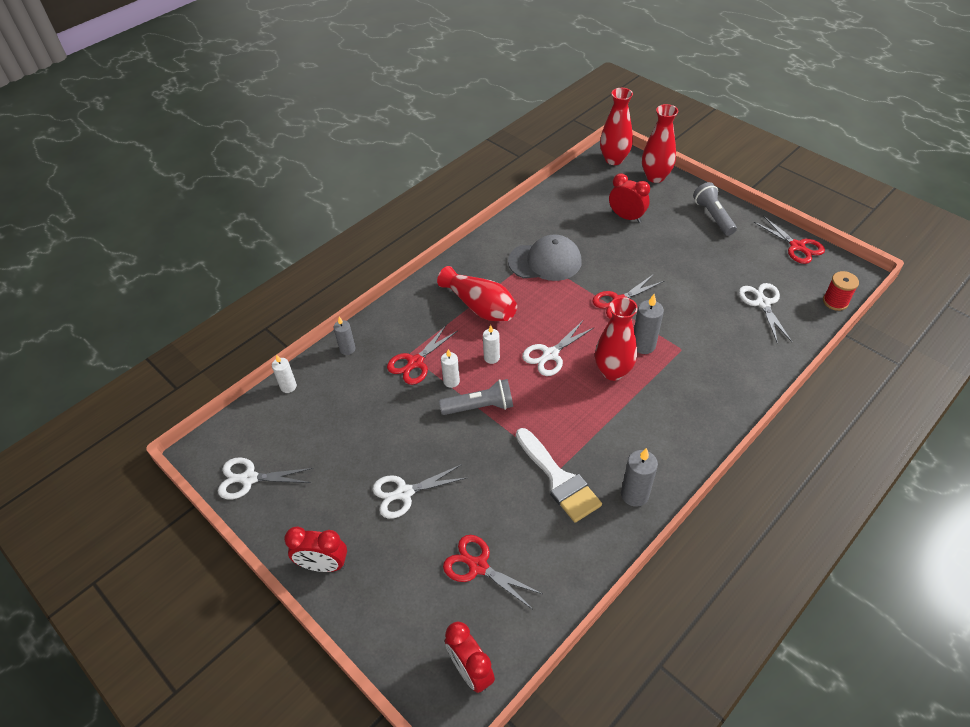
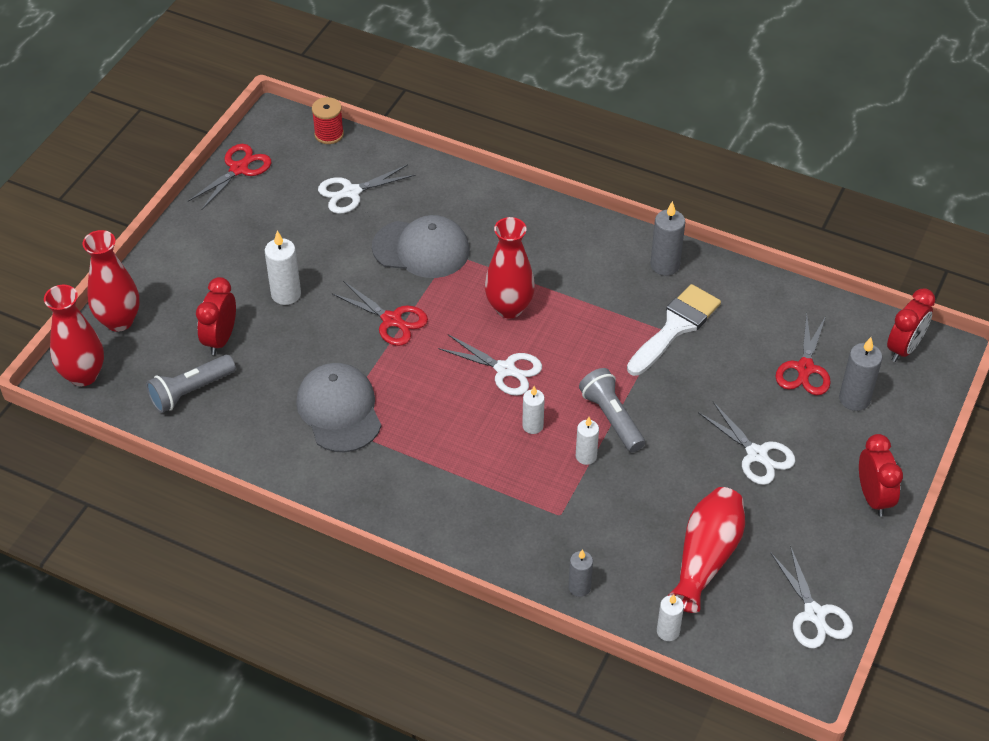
camera: 110 degrees left, 0 degrees up
red scissors [387,324,457,385] -> none
red vase [437,266,517,321] -> red vase moved to [668,487,745,613]
grey candle [634,294,664,354] -> grey candle moved to [839,337,882,411]
grey flashlight [693,182,737,236] -> grey flashlight moved to [146,355,236,413]
none -> white candle [265,231,301,305]
none -> grey cap [372,215,470,278]

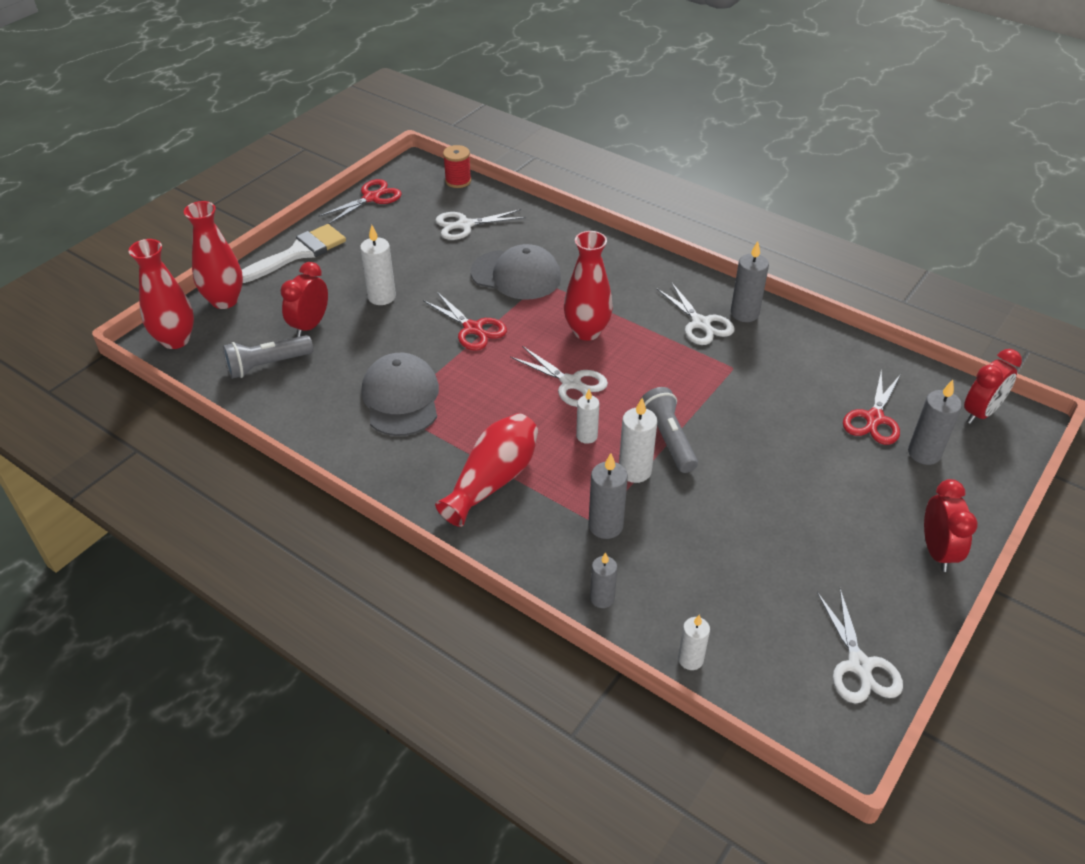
camera: 10 degrees right, 5 degrees down
white candle [576,417,599,465] -> white candle [619,398,658,483], size x1.51
white brush [627,284,721,376] -> white brush moved to [242,224,346,283]
red vase [668,487,745,613] -> red vase moved to [435,413,538,527]
white scissors [698,402,795,485] -> white scissors moved to [656,282,735,345]
none -> grey candle [588,453,628,539]

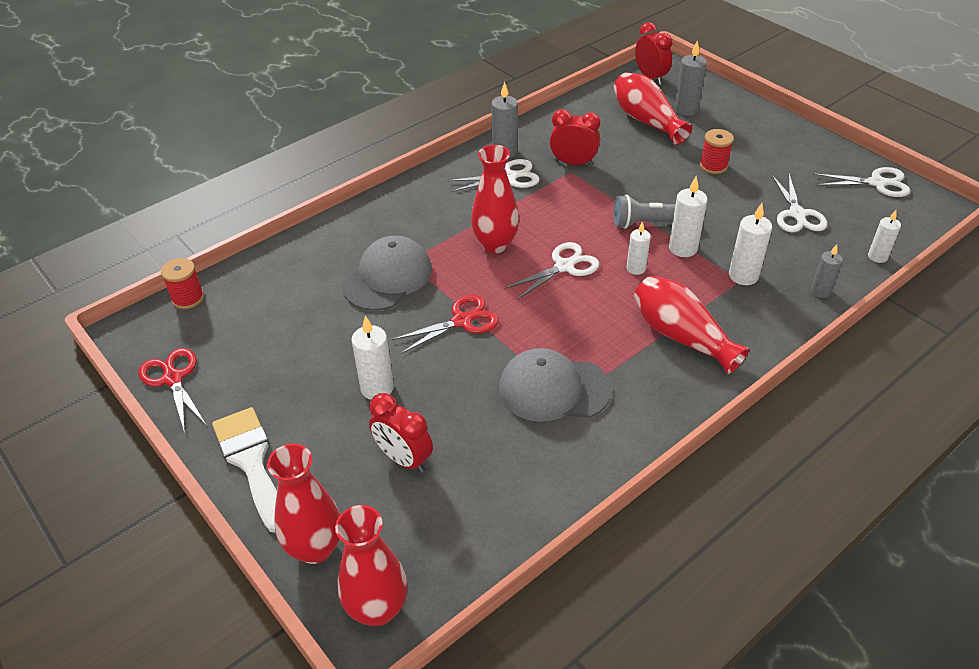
camera: 75 degrees left, 0 degrees up
grey flashlight [223,335,313,379] -> none
white scissors [435,209,526,240] -> white scissors moved to [772,174,827,232]
grey candle [588,453,628,539] -> white candle [729,203,772,285]
red scissors [843,370,901,445] -> red vase [614,72,693,145]
red clock [924,479,978,572] -> red clock moved to [550,109,600,166]
none -> red spool [700,129,734,174]

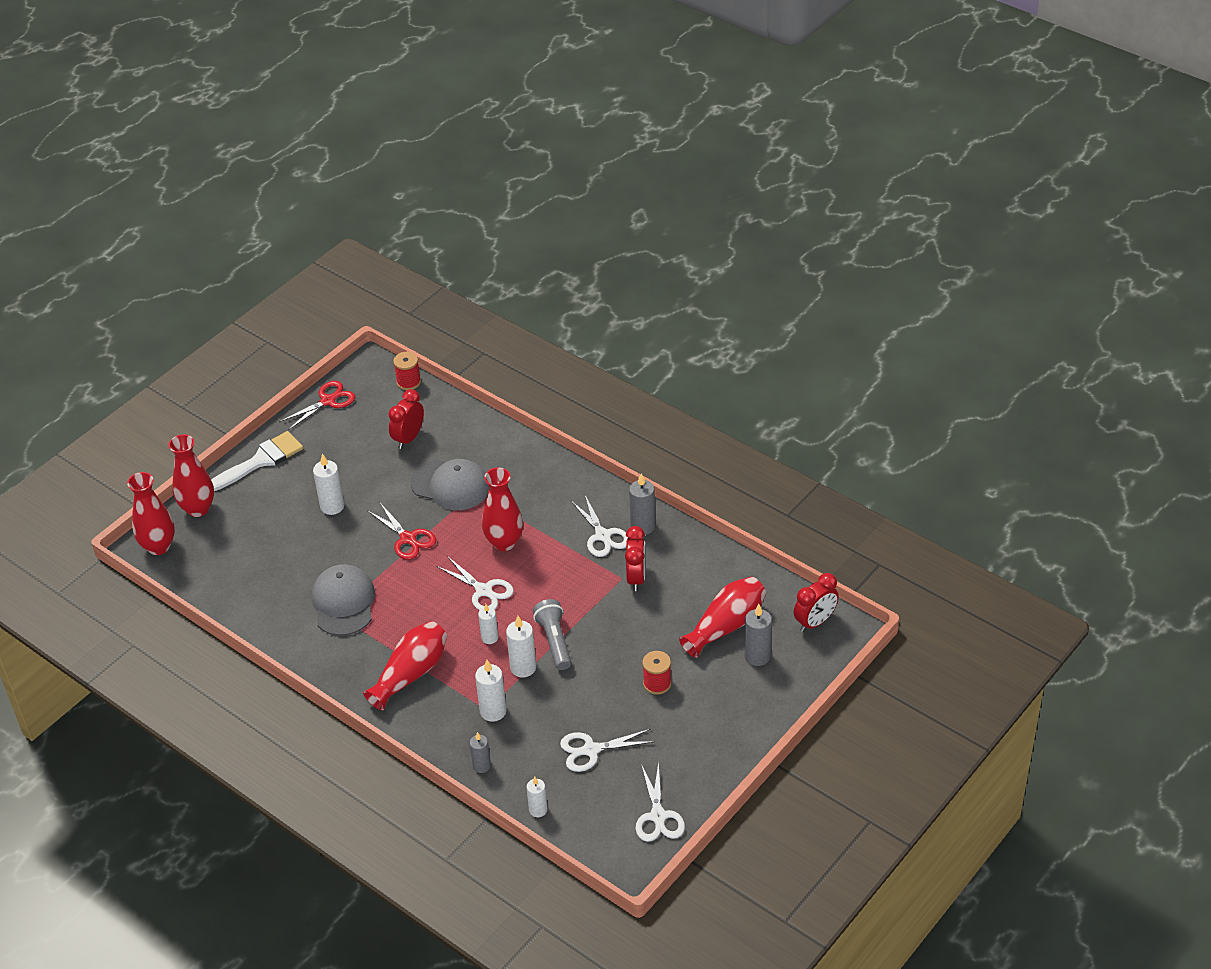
camera: 80 degrees right, 0 degrees up
red clock [369,393,433,473] -> red clock moved to [388,389,424,449]

